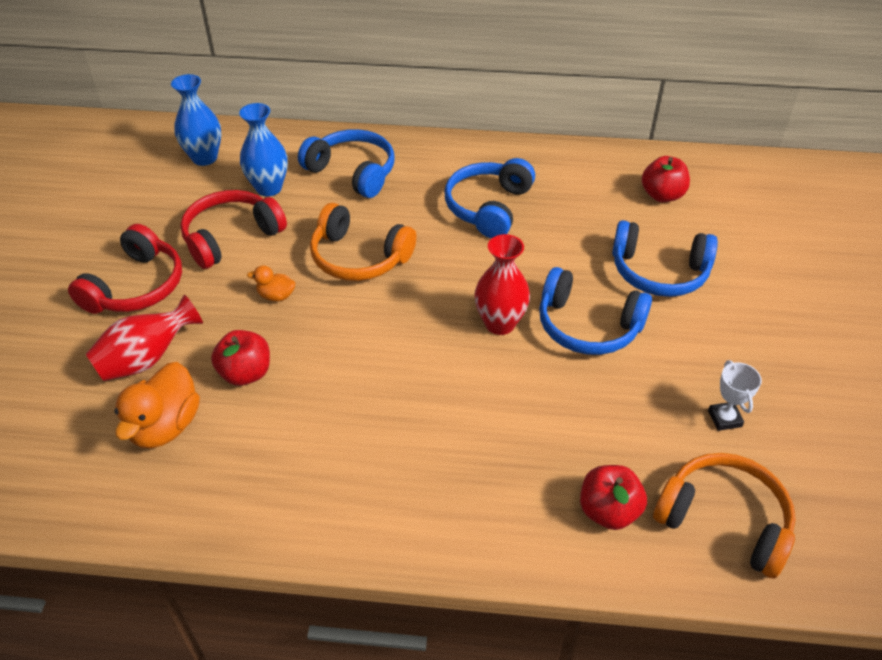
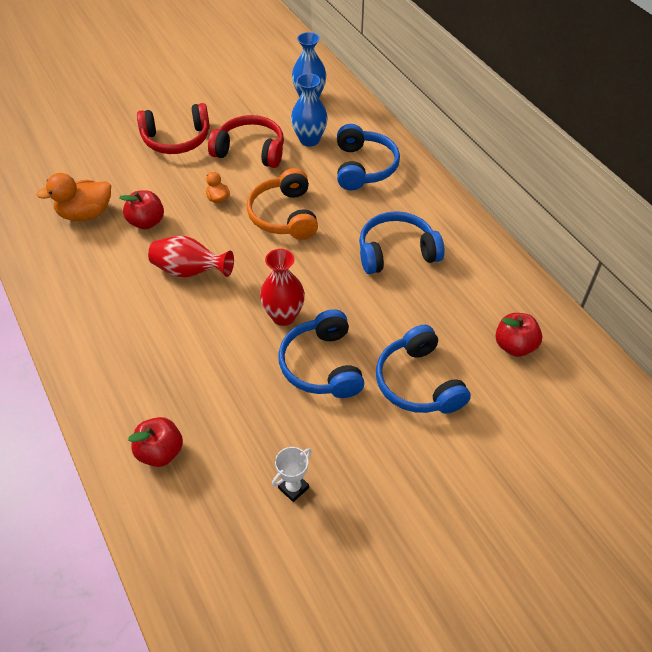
camera: 55 degrees right, 5 degrees up
red vase [85,294,203,381] -> red vase moved to [148,236,234,278]
orange headphones [653,453,796,579] -> none

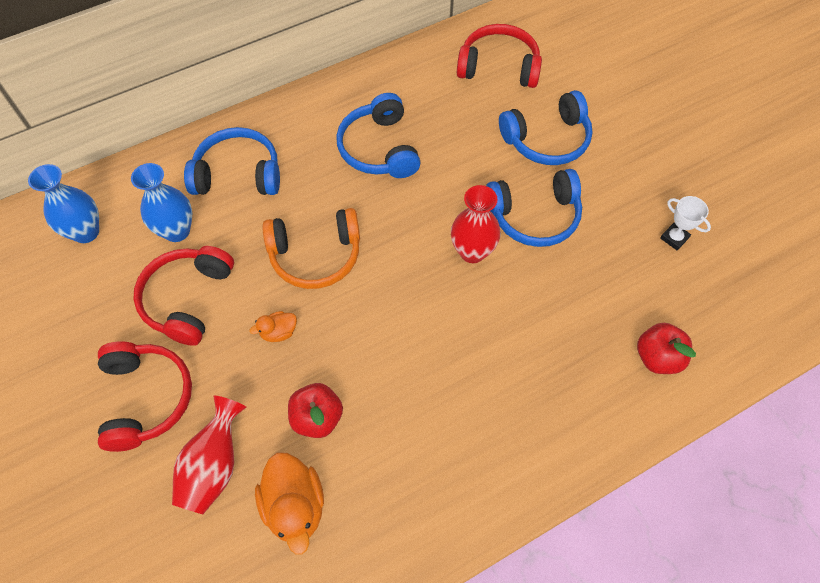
camera: 90 degrees left, 10 degrees up
red vase [148,236,234,278] -> red vase moved to [172,396,246,514]
red apple [495,313,542,357] -> red headphones [457,24,542,88]

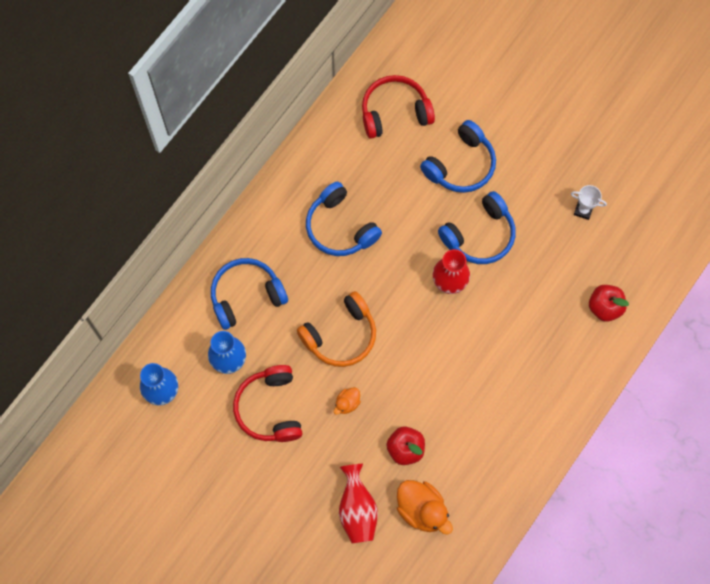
camera: 25 degrees left, 10 degrees up
red headphones [98,341,192,452] -> none

